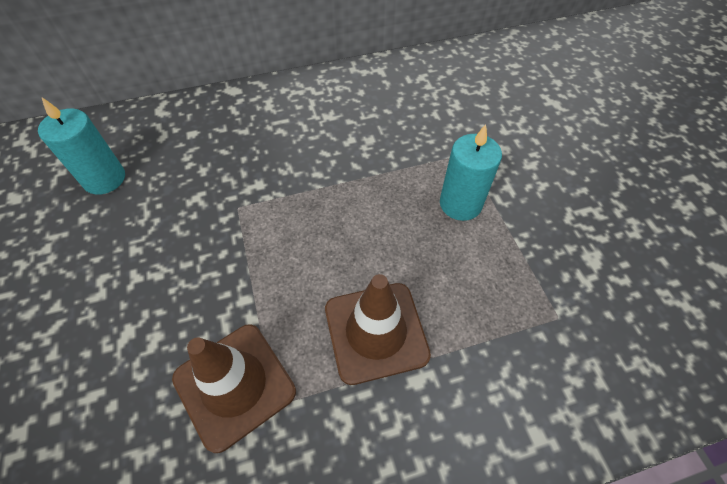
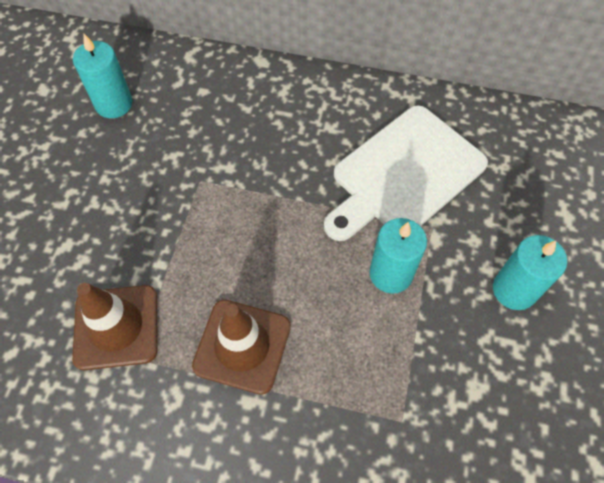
camera: 30 degrees right, 5 degrees up
none -> white cutting board [324,105,488,241]
none -> turquoise candle [493,235,567,310]

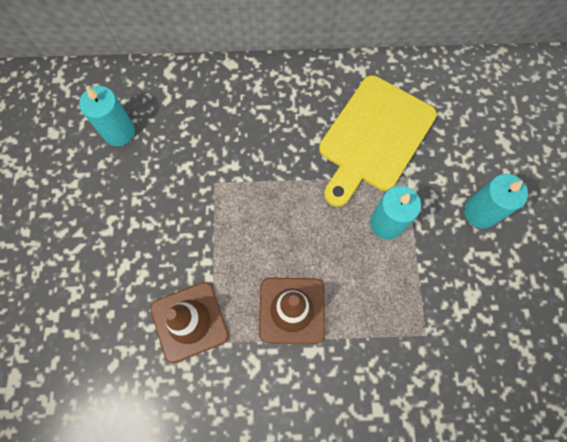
camera: 15 degrees left, 10 degrees up
white cutting board [324,105,488,241] -> yellow cutting board [319,75,437,207]

